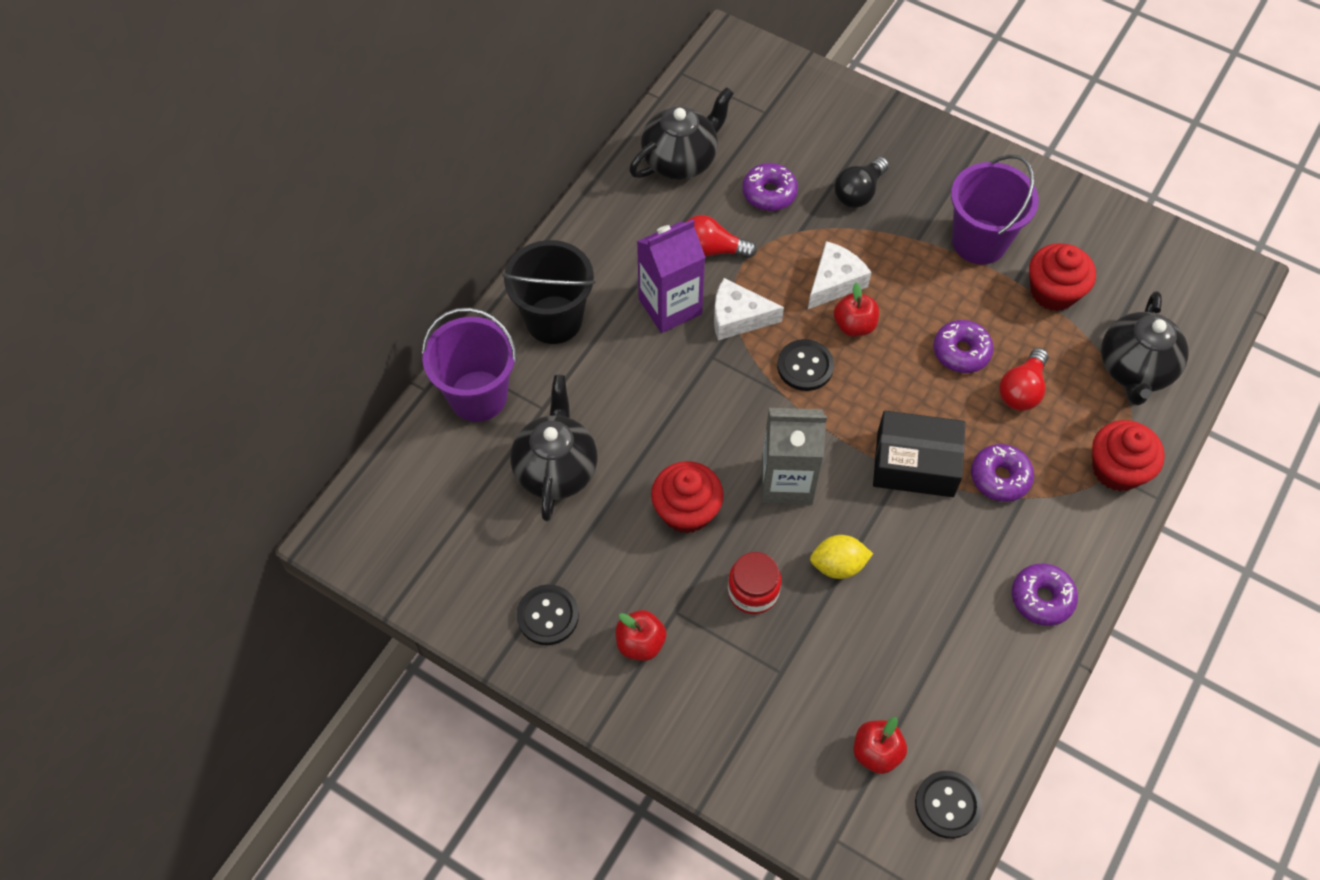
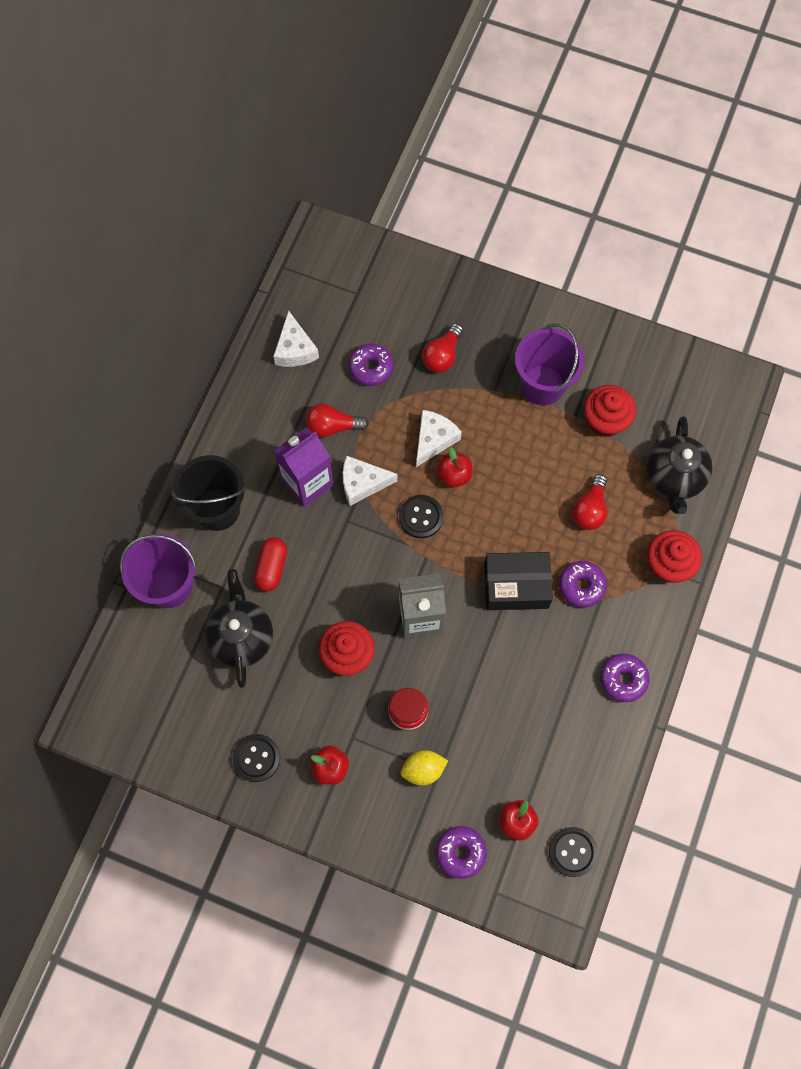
camera: 10 degrees left, 10 degrees up
black teapot [629,87,734,180] -> white cheese [273,310,319,367]
yellow lemon [810,535,873,579] -> yellow lemon moved to [400,750,448,786]
black light bulb [834,157,889,208] -> red light bulb [422,323,463,373]
purple donut [933,320,994,373] -> purple donut moved to [436,826,487,879]
none -> red capsule [254,537,287,592]

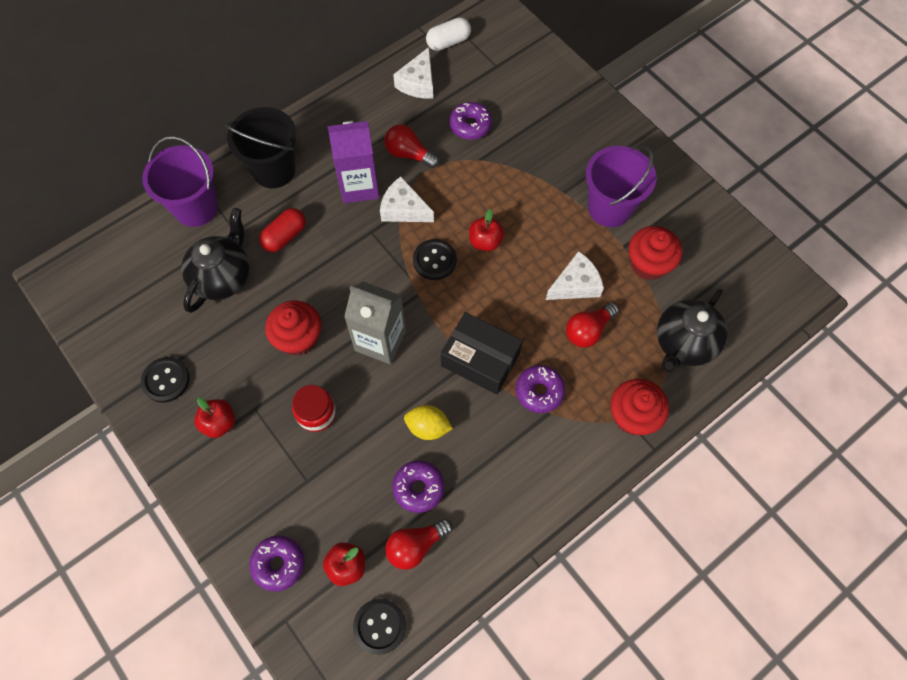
camera: 30 degrees right, 5 degrees down
yellow lemon [400,750,448,786] -> yellow lemon moved to [404,405,453,440]
white cheese [416,410,462,467] -> white cheese moved to [546,251,604,300]
red light bulb [422,323,463,373] -> red light bulb moved to [385,518,453,570]
purple donut [600,654,650,702] -> purple donut moved to [392,460,445,513]
none -> white capsule [426,17,471,51]

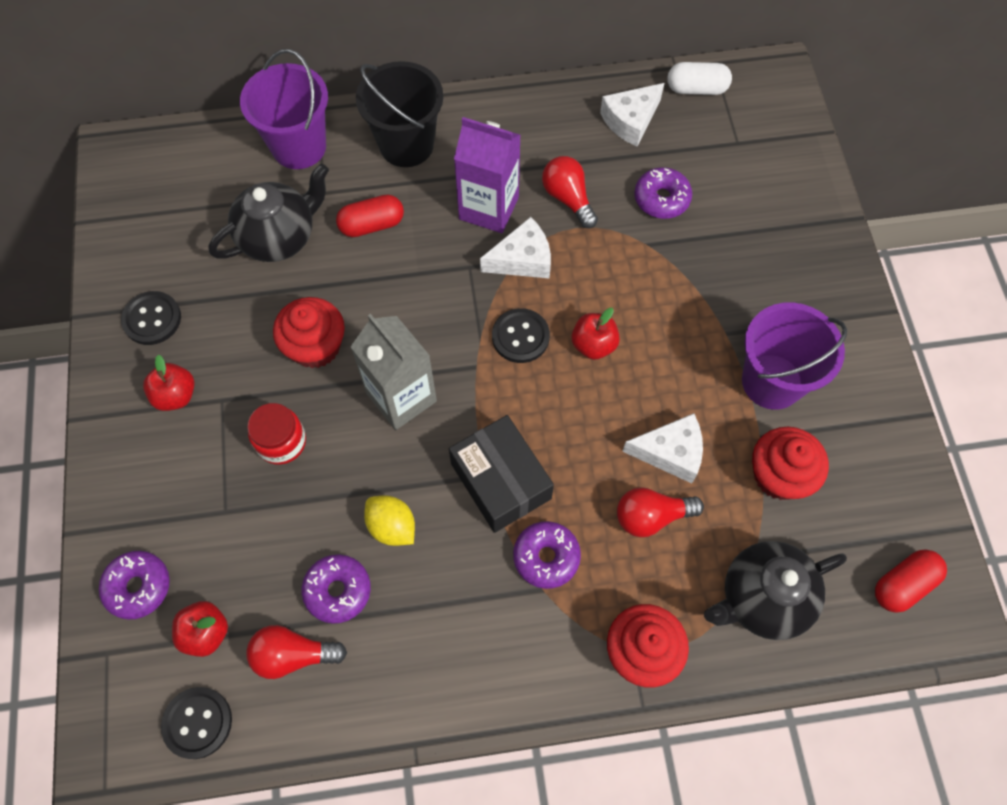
camera: 30 degrees right, 0 degrees up
white cheese [380,176,434,222] -> white cheese turned 105 degrees clockwise [480,217,551,279]
none -> red capsule [875,549,947,613]

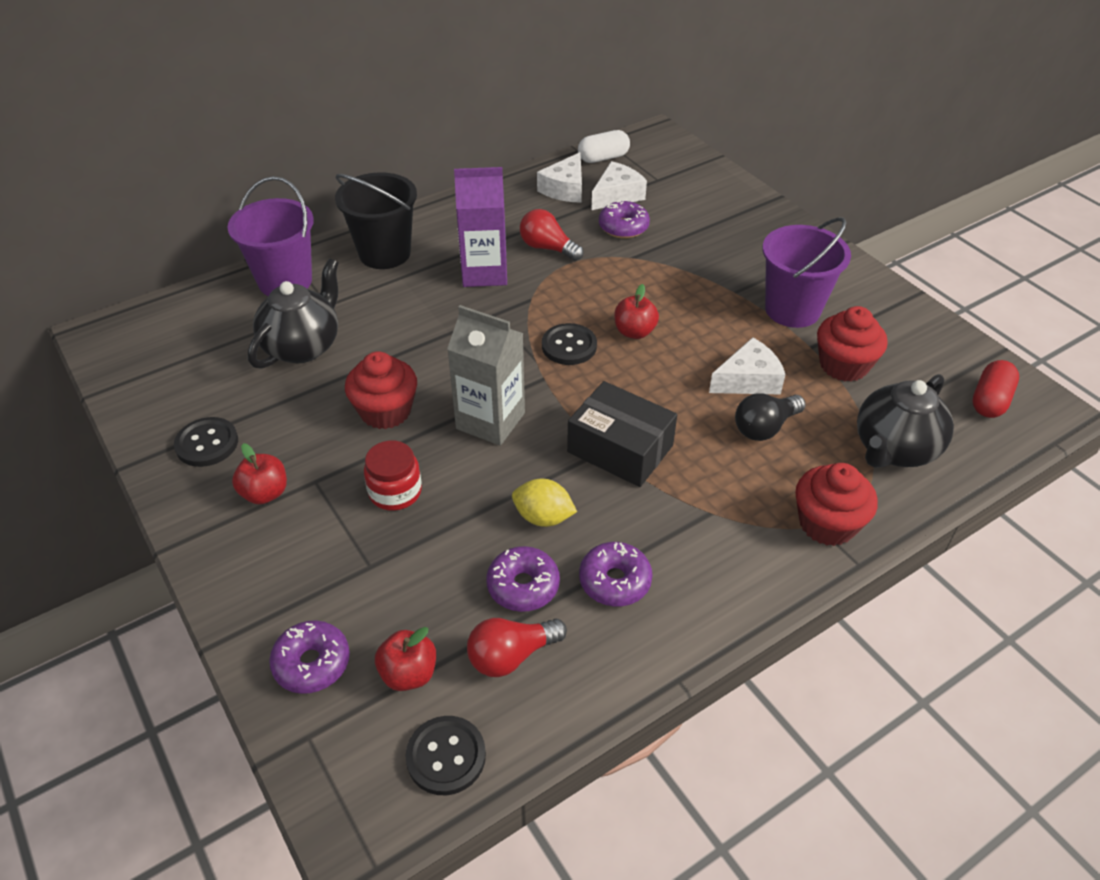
camera: 25 degrees left, 20 degrees down
red capsule [336,194,404,237] -> none
white cheese [480,217,551,279] -> white cheese moved to [591,161,647,210]
purple donut [513,521,581,589] -> purple donut moved to [579,542,653,607]
red light bulb [617,487,704,537] -> black light bulb [735,393,806,441]

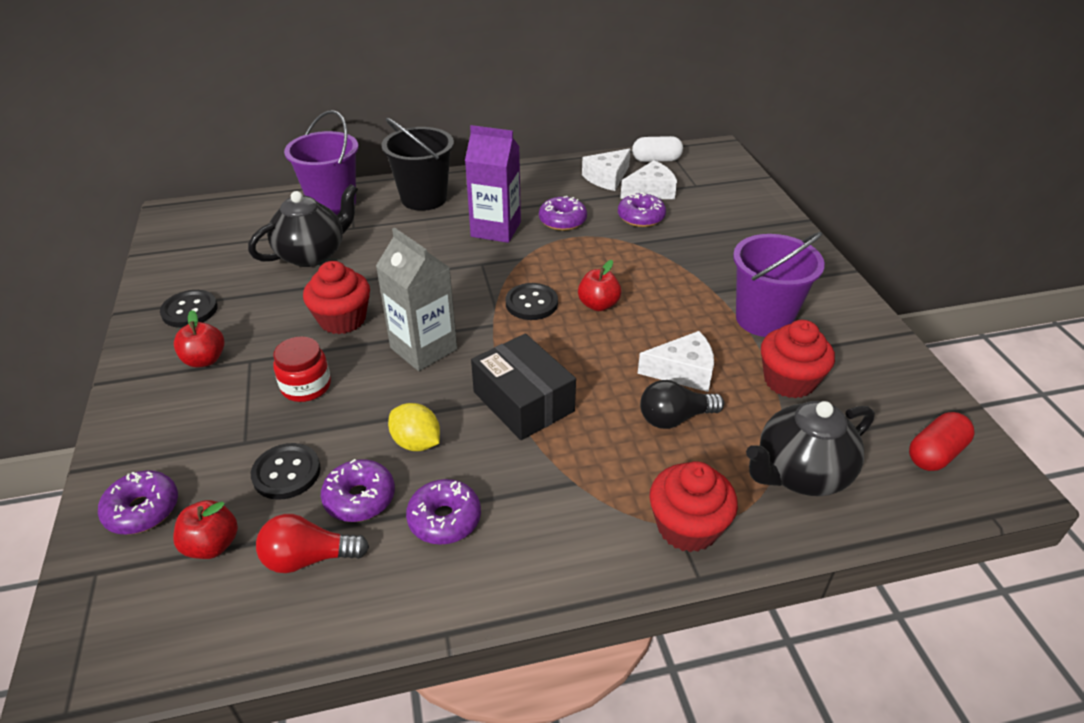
camera: 20 degrees right, 5 degrees down
black button [405,716,486,795] -> black button moved to [251,443,321,500]
red light bulb [520,209,584,261] -> purple donut [539,196,587,231]

